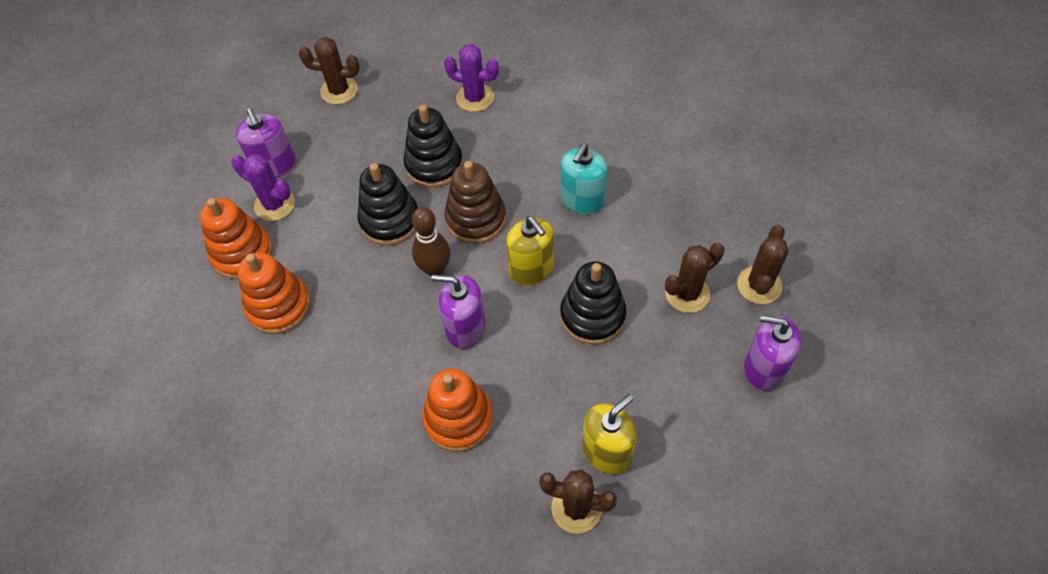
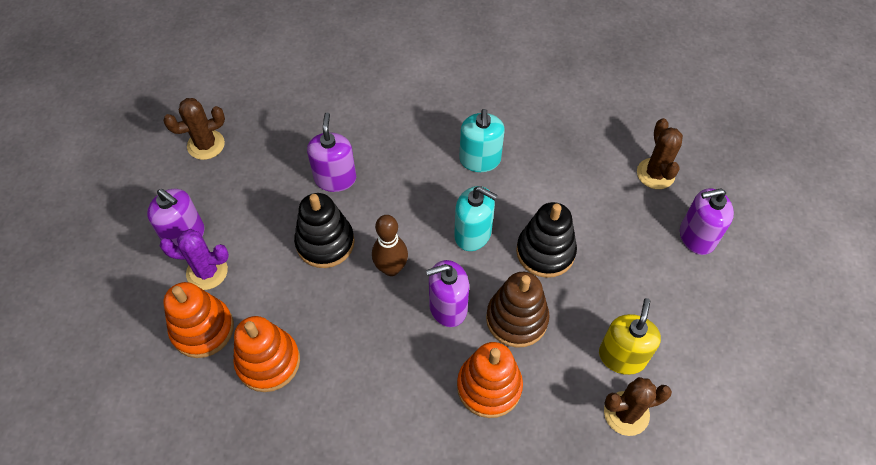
camera: 30 degrees left, 0 degrees up
black stacking toy [403,105,463,188] -> purple soap dispenser [307,113,356,192]
purple cactus [444,44,499,112] -> none
brown stacking toy [445,161,506,244] -> brown stacking toy moved to [486,272,550,348]
yellow soap dispenser [506,216,554,286] -> turquoise soap dispenser [454,186,498,251]
brown cactus [665,242,725,313] -> none

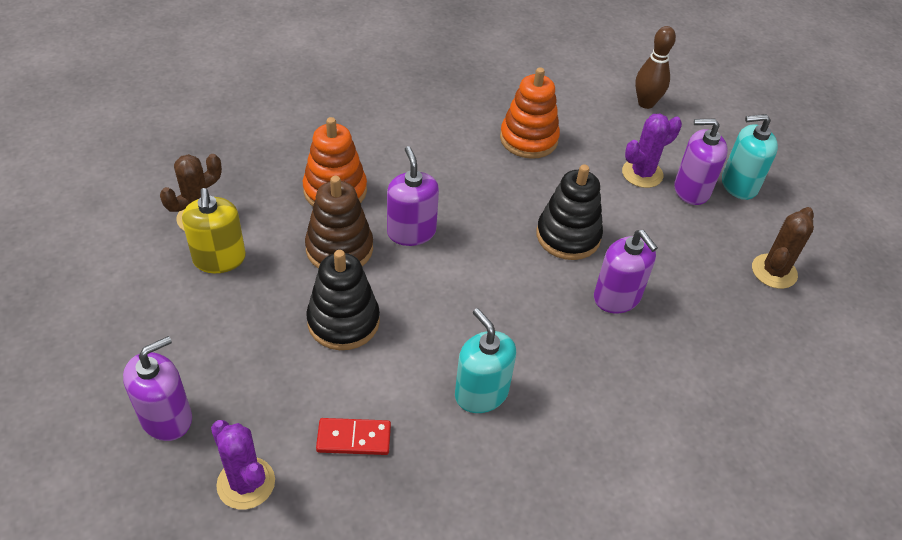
camera: 145 degrees right, 10 degrees down
orange stacking toy [164,282,234,358] -> none
brown bowling pin [372,215,408,276] -> brown bowling pin moved to [635,26,676,109]
purple soap dispenser [426,260,469,327] -> purple soap dispenser turned 60 degrees counterclockwise [387,146,439,246]
turquoise soap dispenser [454,186,498,251] -> turquoise soap dispenser moved to [722,114,778,200]
brown cactus [637,118,683,189] -> purple cactus [211,420,275,509]
none -> red domino [316,418,391,455]

